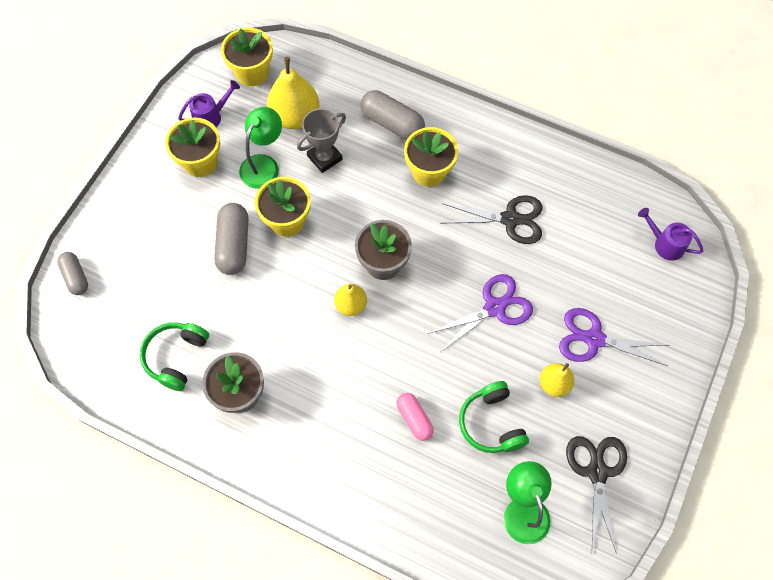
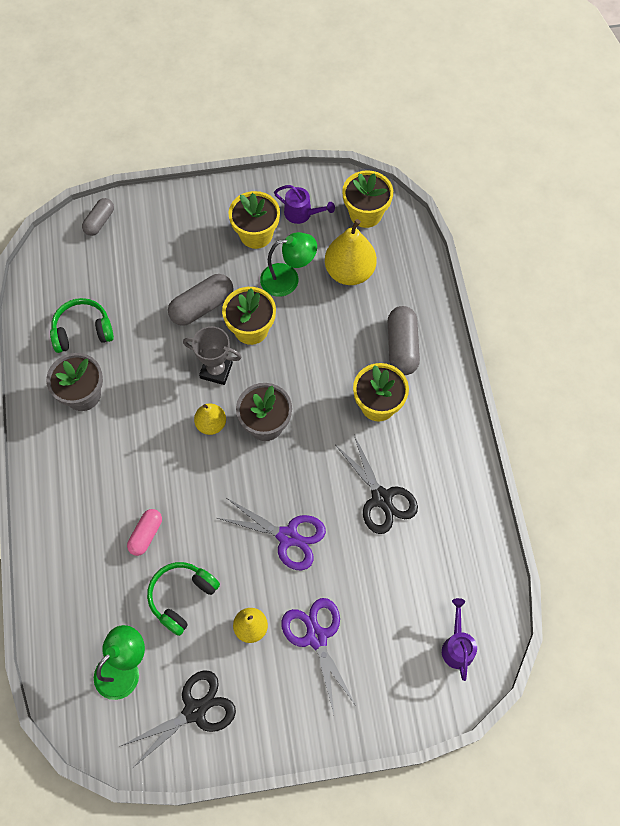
camera: 55 degrees right, 0 degrees up
grey trophy [297,108,346,173] -> grey trophy moved to [183,326,242,385]

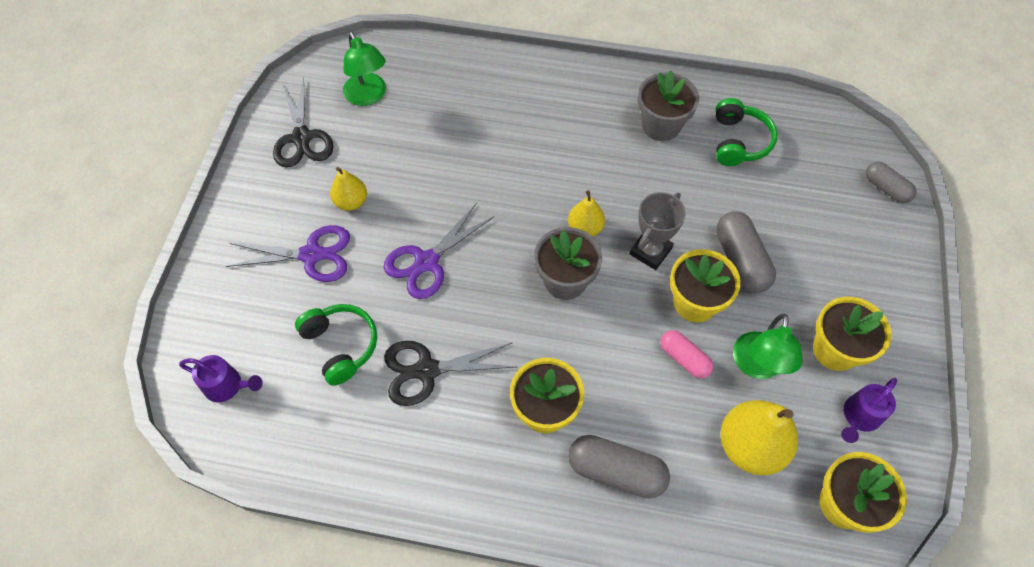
camera: 110 degrees right, 5 degrees down
pink capsule [127,509,162,556] -> pink capsule moved to [661,330,714,379]
green headphones [147,562,220,636] -> green headphones moved to [295,304,377,386]

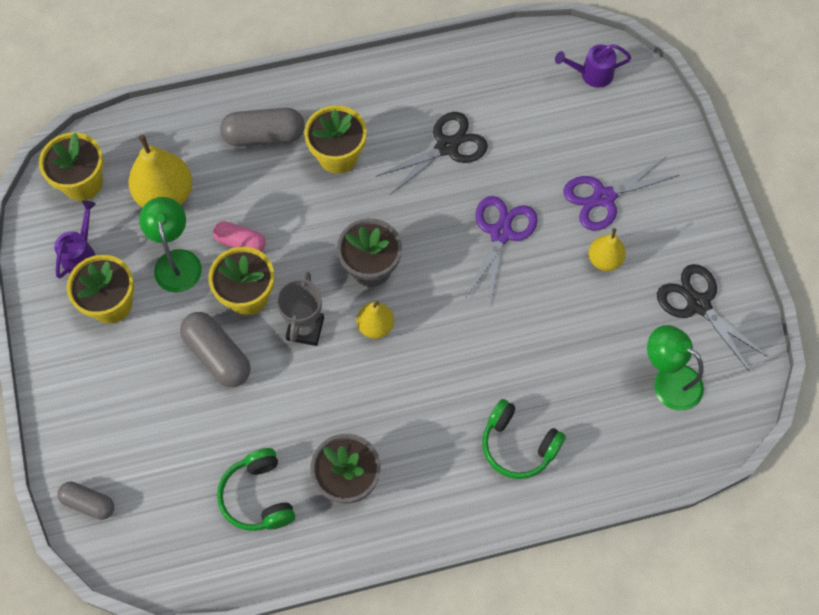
camera: 155 degrees right, 5 degrees up
green headphones [295,304,377,386] -> green headphones moved to [482,399,566,479]

